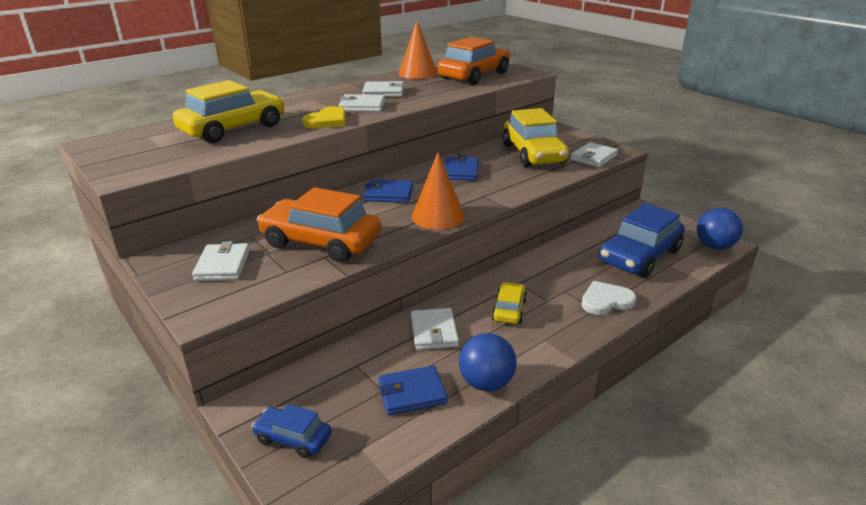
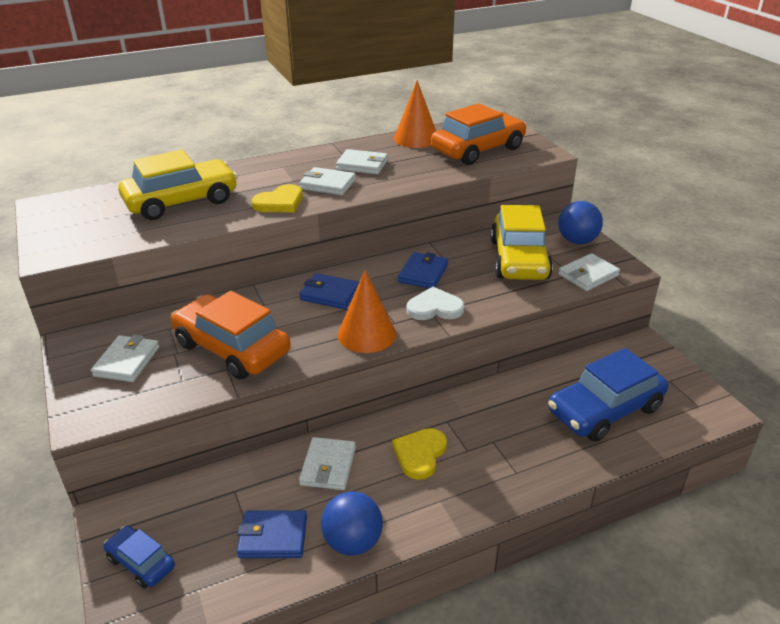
camera: 15 degrees right, 5 degrees up
yellow car [492,282,527,324] -> yellow heart [392,428,447,480]
white heart [581,281,636,315] -> white heart moved to [406,287,464,320]
blue ball [697,208,743,250] -> blue ball moved to [558,201,603,244]

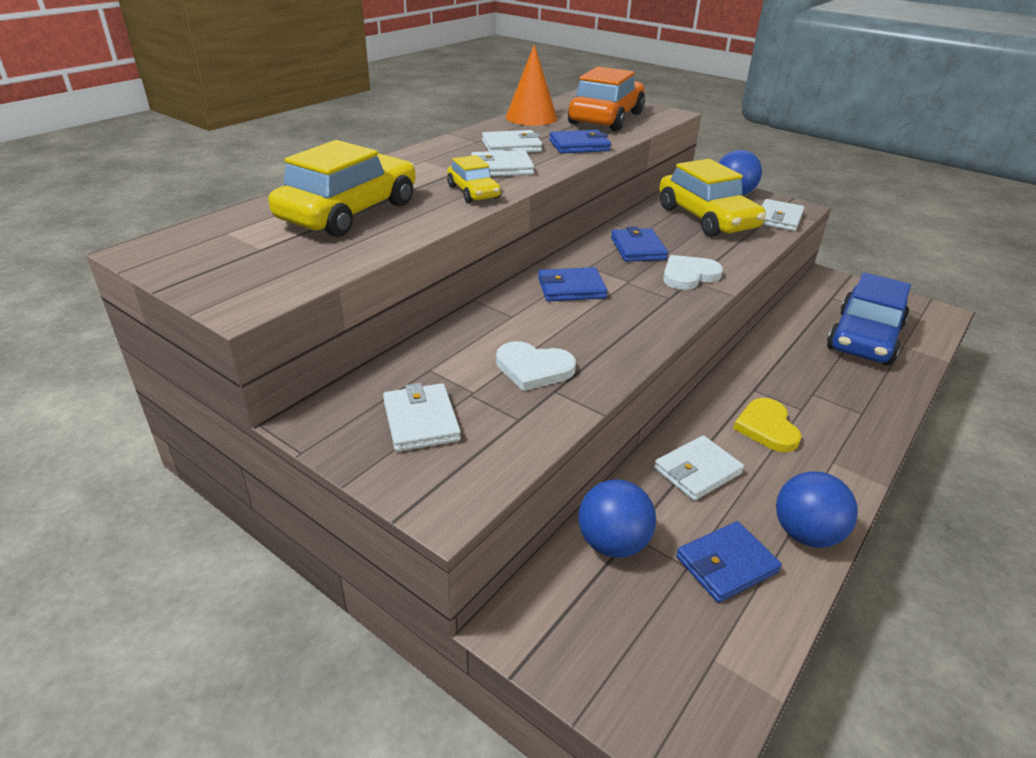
camera: 30 degrees left, 0 degrees up
blue car [104,526,175,589] -> none
orange car [171,291,291,379] -> white heart [496,341,576,391]
yellow heart [252,184,303,212] -> yellow car [447,155,501,203]
white wallet [299,437,356,490] -> white wallet turned 75 degrees clockwise [654,435,744,501]
orange cone [338,270,396,353] -> none
none -> blue wallet [549,130,611,153]
none -> blue ball [579,479,656,558]

